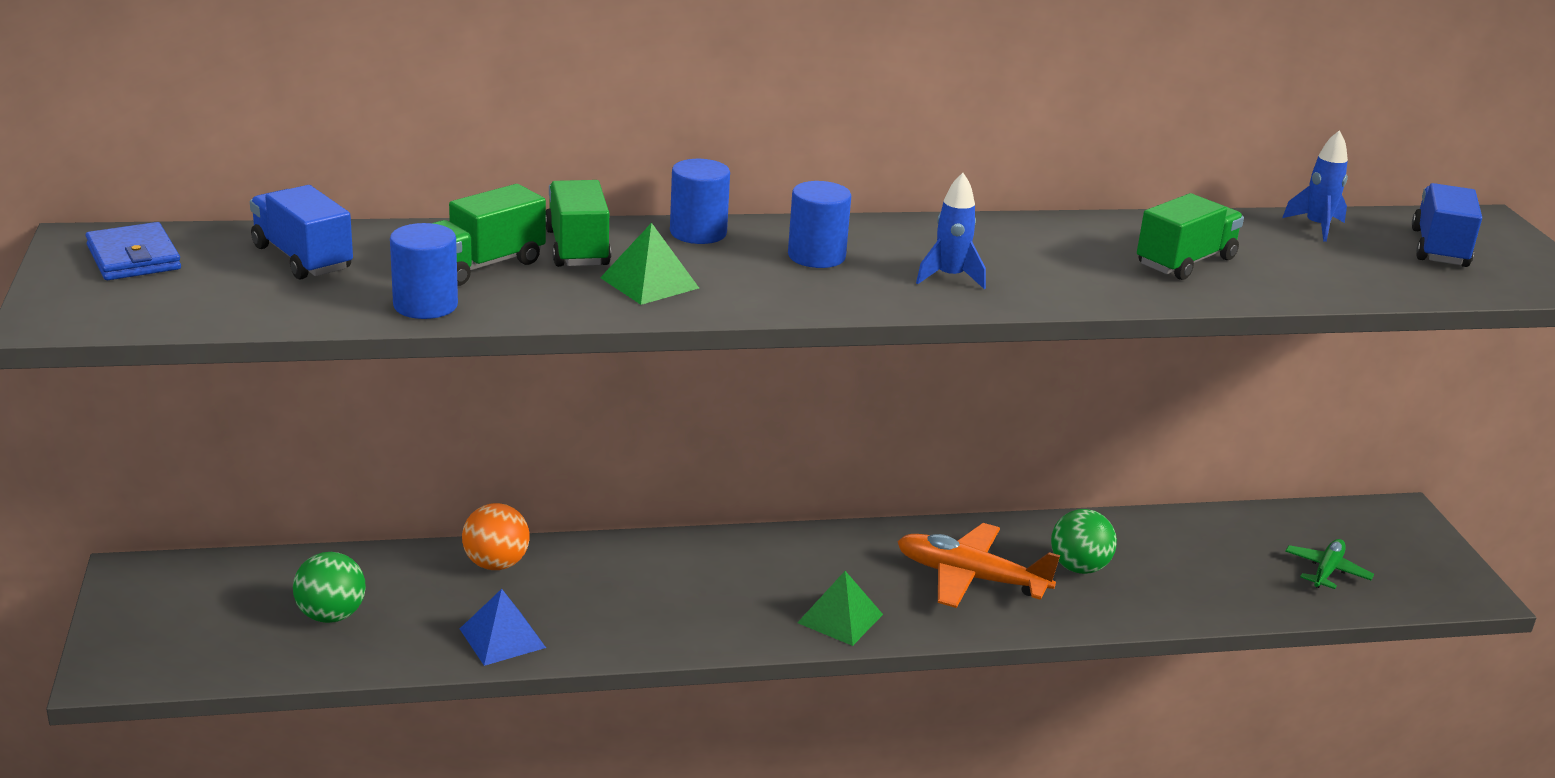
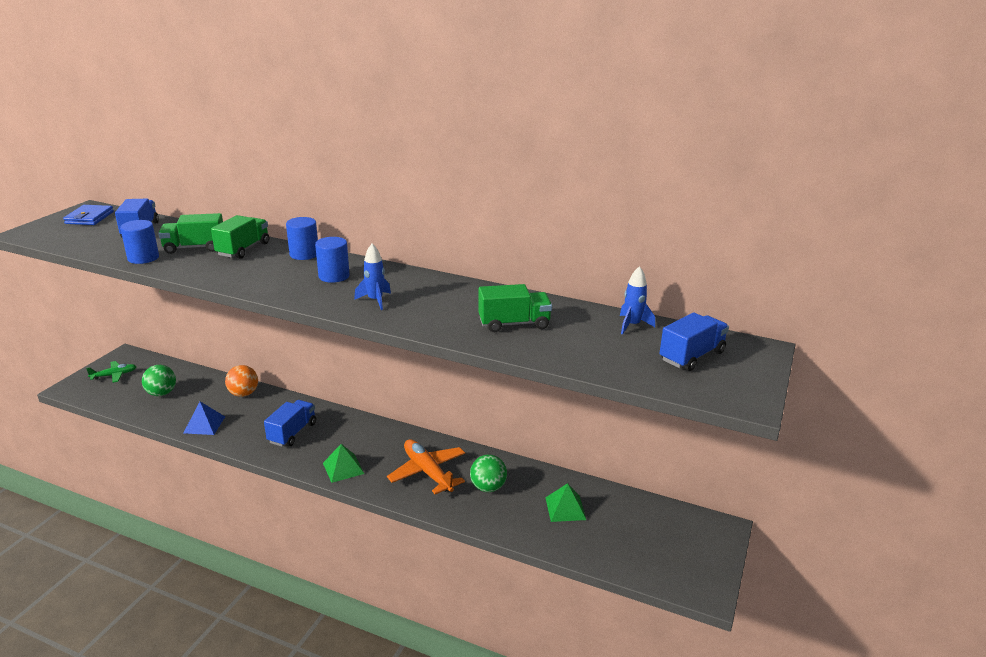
camera: 35 degrees right, 0 degrees up
green pyramid [600,223,699,305] -> green pyramid moved to [545,483,586,522]
green plane [1285,539,1374,589] -> green plane moved to [86,361,137,383]
none -> blue truck [264,400,316,447]

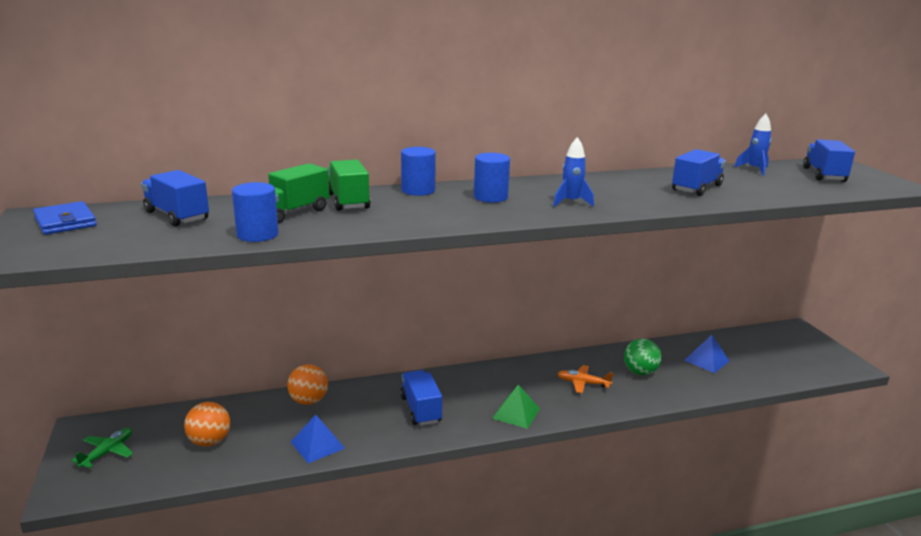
camera: 40 degrees left, 5 degrees down
green ball [142,365,176,396] -> orange ball [184,402,230,446]
orange plane [387,439,465,494] -> orange plane [557,365,613,393], size x0.58
green truck [478,284,552,332] -> blue truck [672,149,726,196]
green pyramid [545,483,586,522] -> blue pyramid [684,335,730,373]

